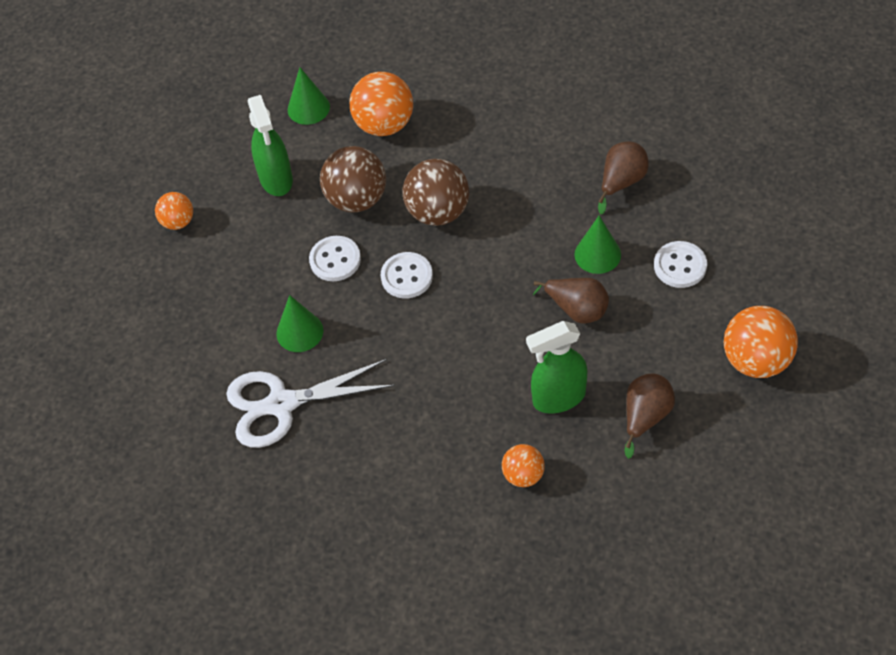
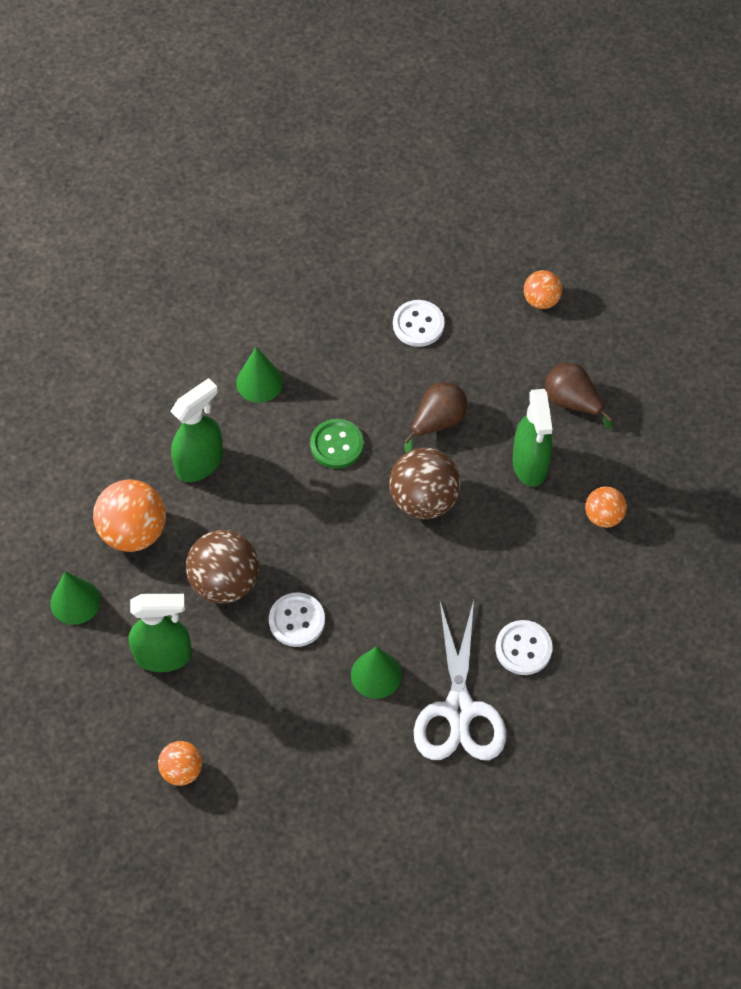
camera: 80 degrees left, 5 degrees up
white button [381,252,433,298] -> white button moved to [495,620,553,675]
brown ball [403,159,469,226] -> brown ball moved to [389,447,461,519]
green cone [575,216,621,274] -> green cone moved to [236,347,283,403]
brown pear [598,141,649,214] -> none
orange ball [724,306,798,378] -> orange ball [524,270,562,309], size x0.58
none -> green spray bottle [170,378,223,482]
none -> green button [310,419,364,469]

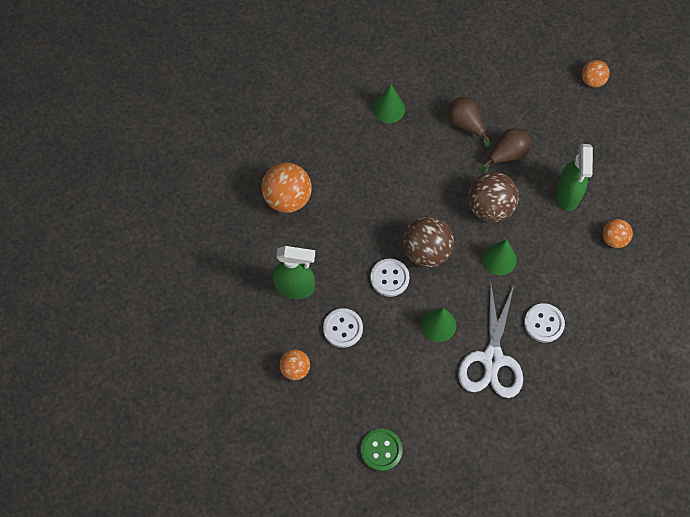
camera: 10 degrees right, 5 degrees up
green cone [51,571,100,625] -> green cone moved to [482,239,517,275]
green spray bottle [170,378,223,482] -> none
brown ball [186,530,259,603] -> brown ball moved to [403,216,454,267]
green button [310,419,364,469] -> green button moved to [361,429,403,471]
white button [393,300,445,347] -> white button moved to [323,308,363,348]
brown pear [545,363,612,429] -> brown pear moved to [448,97,490,147]

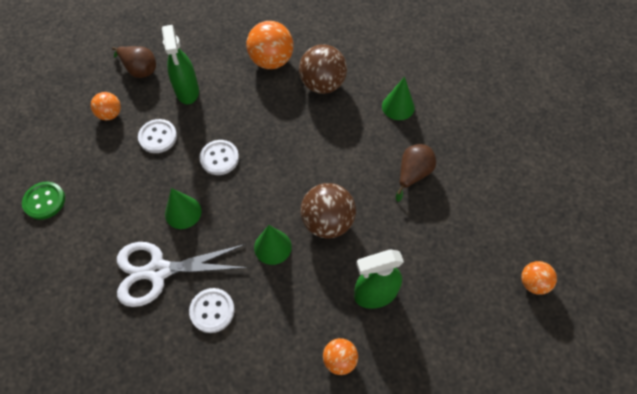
camera: 70 degrees right, 5 degrees down
brown ball [403,216,454,267] -> brown ball moved to [299,44,347,94]
brown pear [482,128,531,174] -> brown pear moved to [112,46,156,78]

